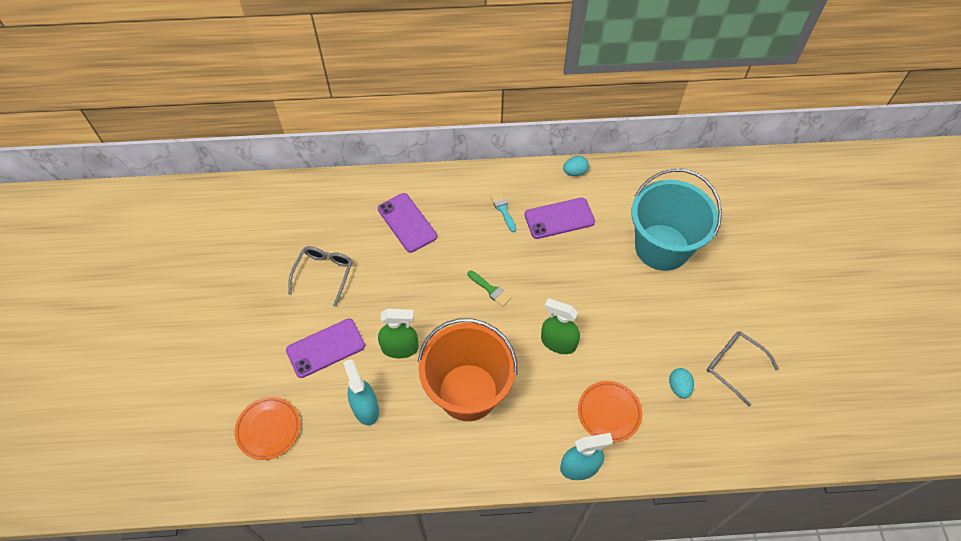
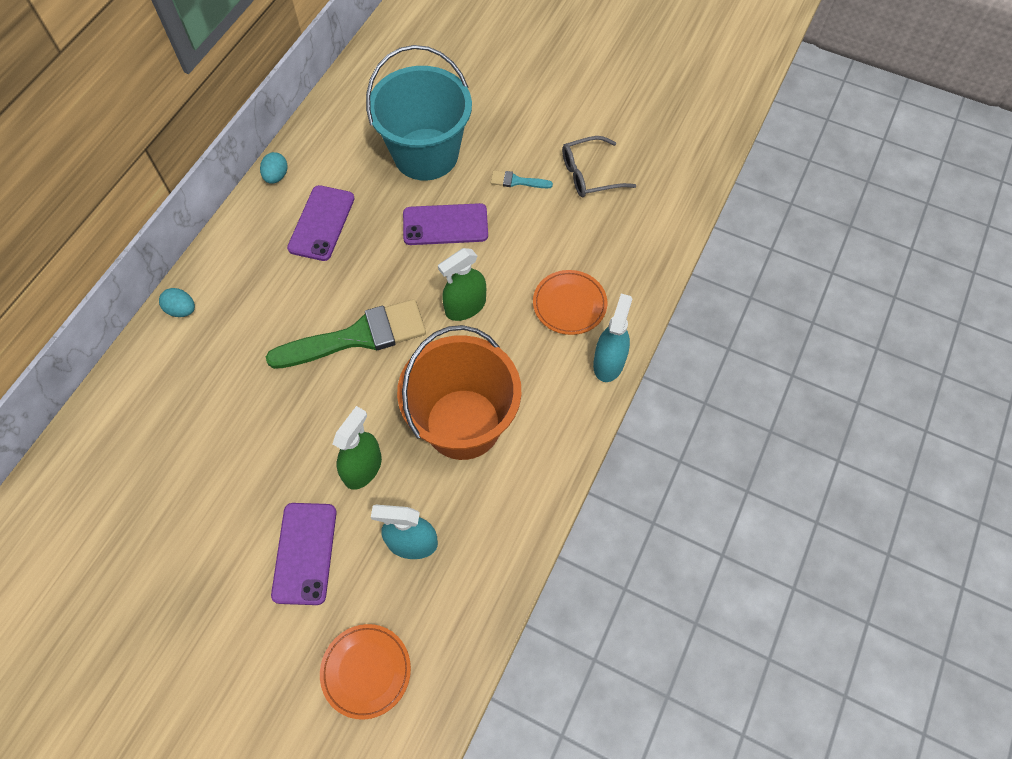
camera: 60 degrees left, 5 degrees up
grey glasses [288,246,353,307] -> none
purple phone [378,193,437,253] -> purple phone moved to [403,203,488,245]
green brush [468,271,512,306] -> green brush [266,299,426,369], size x2.33
turquoise brush [490,192,516,232] -> turquoise brush moved to [491,170,553,188]
turquoise egg [669,368,694,399] -> turquoise egg moved to [159,288,195,317]

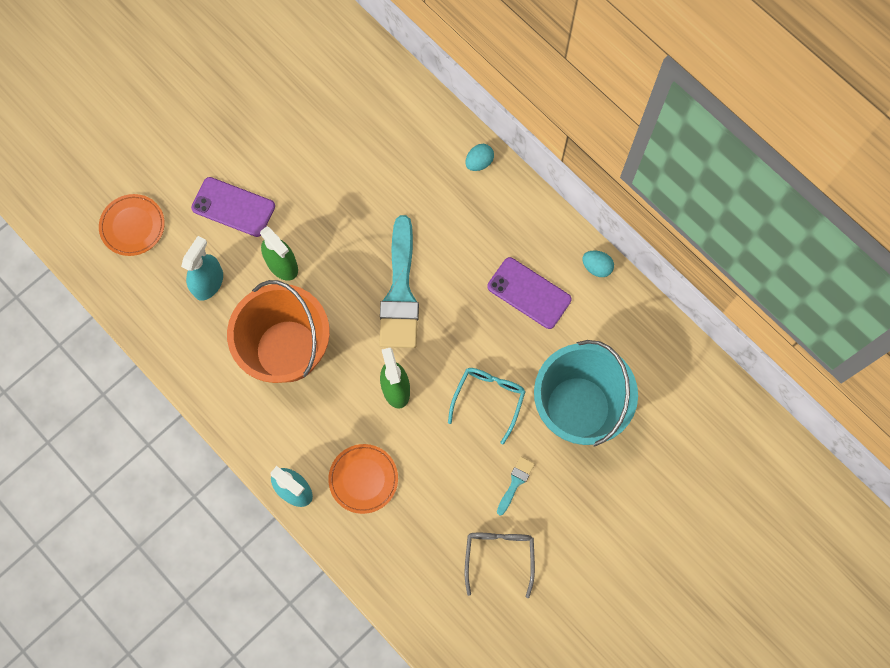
camera: 110 degrees right, 10 degrees up
green brush [266,299,426,369] -> turquoise brush [379,215,419,348]
purple phone [403,203,488,245] -> turquoise glasses [448,368,526,445]

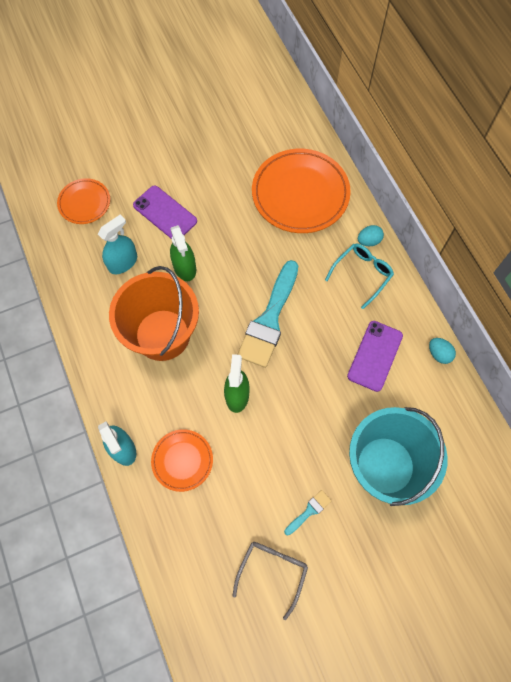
camera: 20 degrees right, 5 degrees down
turquoise glasses [448,368,526,445] -> turquoise glasses moved to [325,244,394,309]
purple phone [487,257,572,329] -> purple phone turned 60 degrees clockwise [347,321,403,392]
none -> orange plate [252,149,351,233]

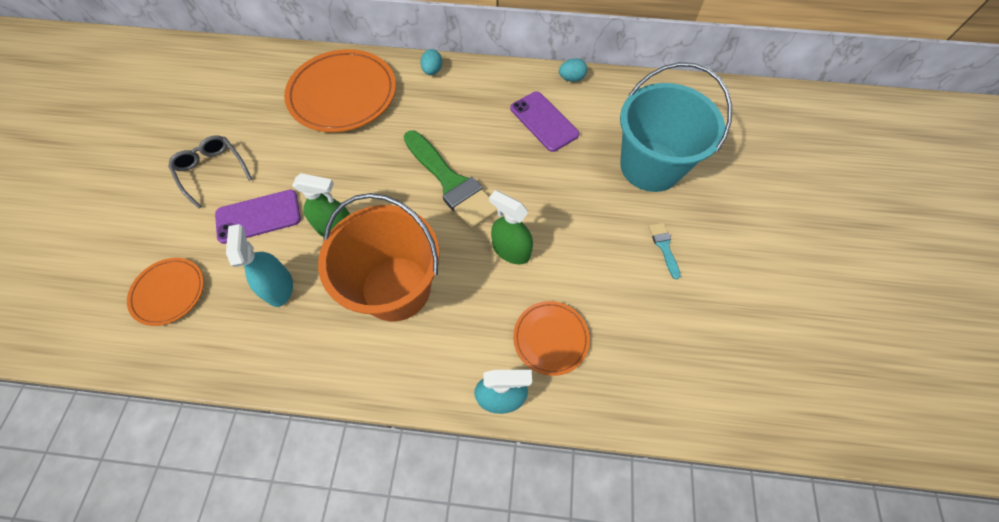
camera: 60 degrees left, 5 degrees down
grey glasses [233,542,308,620] -> grey glasses moved to [168,135,252,209]
turquoise brush [237,260,298,368] -> green brush [404,130,497,229]
turquoise glasses [325,244,394,309] -> none

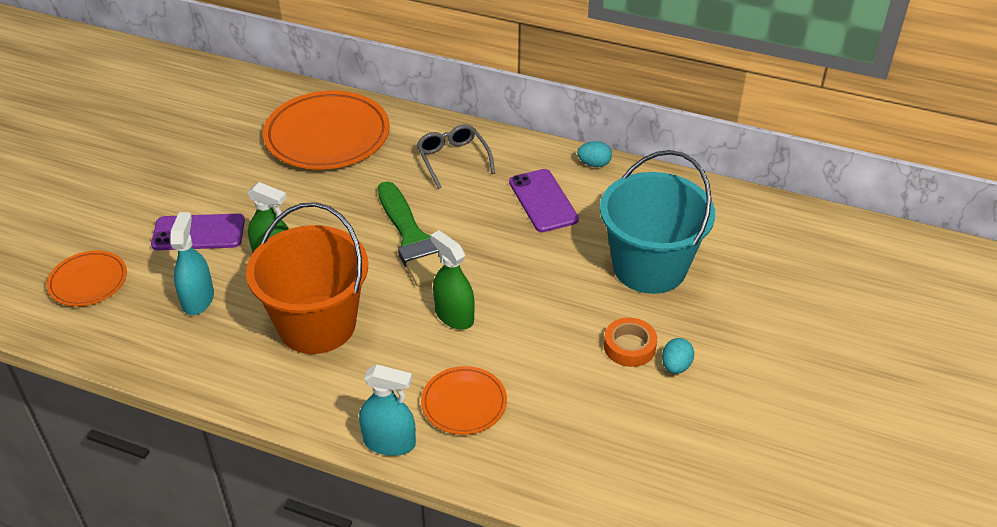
camera: 15 degrees right, 20 degrees down
grey glasses [168,135,252,209] -> grey glasses moved to [416,124,495,189]
turquoise egg [421,49,442,75] -> turquoise egg moved to [662,338,694,374]
turquoise brush [649,223,681,279] -> orange tape [604,318,657,367]

